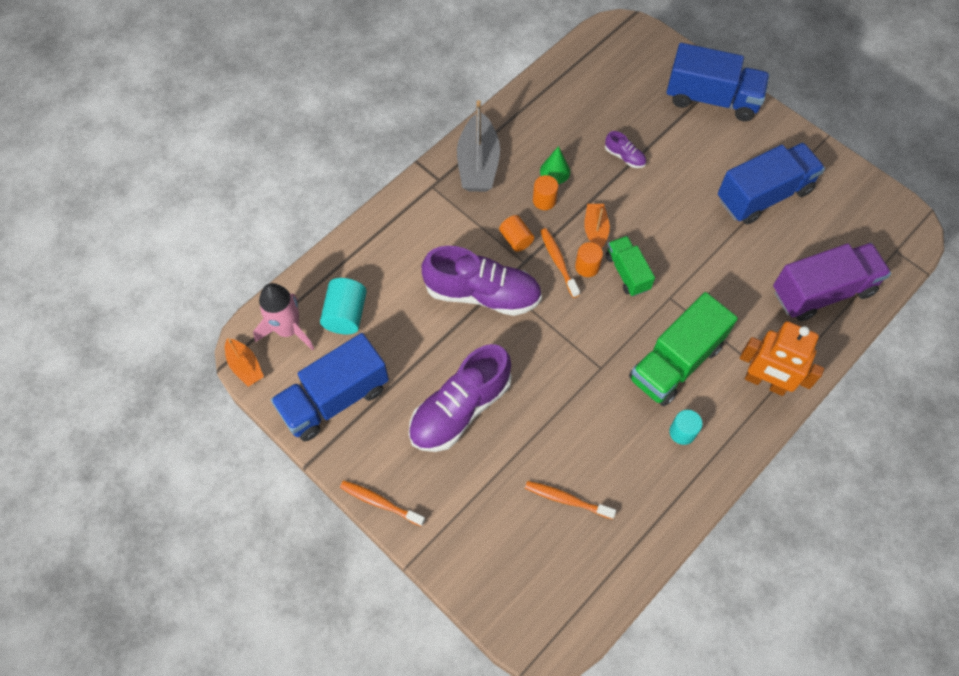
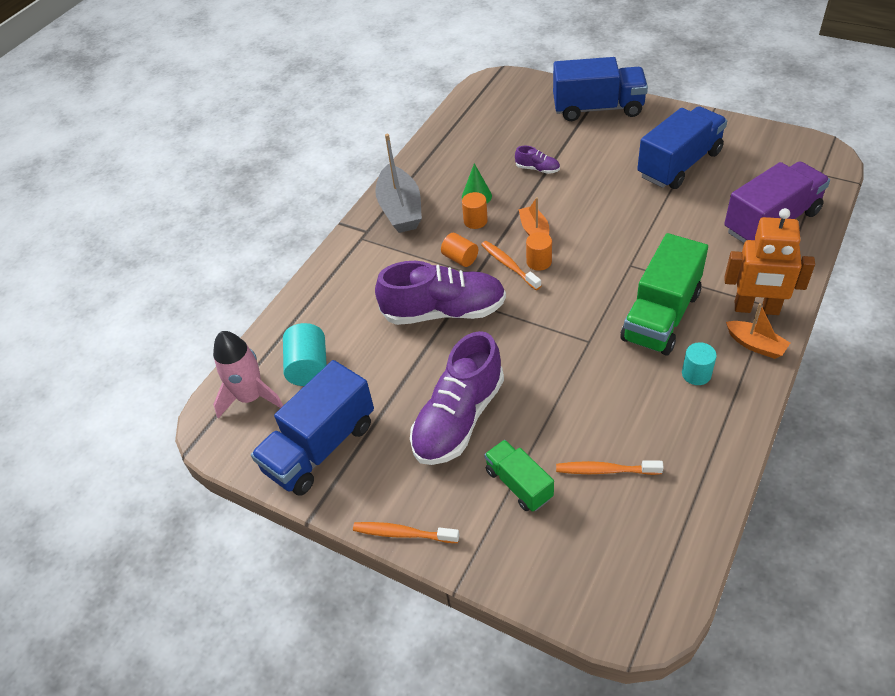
camera: 10 degrees left, 15 degrees down
orange boat [225,338,264,387] -> orange boat moved to [726,303,790,359]
green truck [606,236,655,296] -> green truck moved to [484,440,554,512]

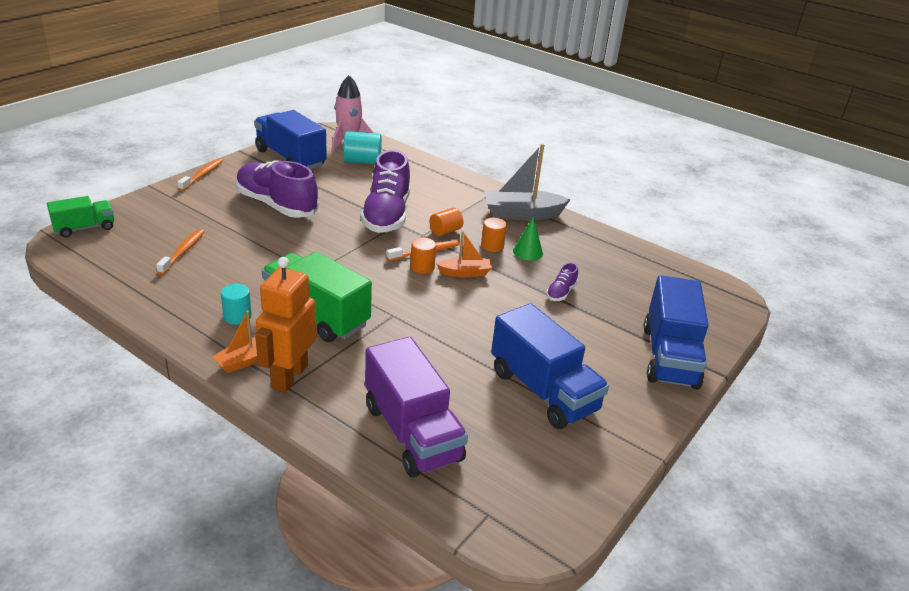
camera: 90 degrees right, 15 degrees down
green truck [484,440,554,512] -> green truck moved to [47,196,114,237]

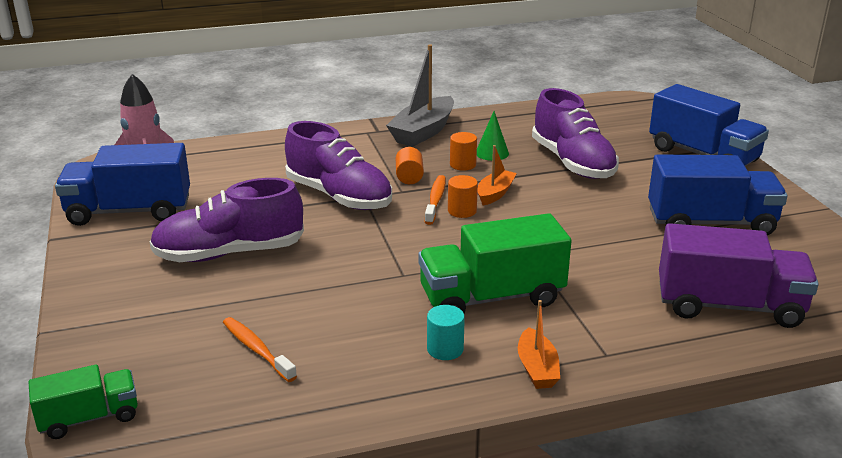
camera: 50 degrees left, 5 degrees down
green truck [47,196,114,237] -> green truck turned 60 degrees clockwise [28,364,138,439]
orange toothbrush [177,158,223,191] -> none
orange robot [255,257,316,393] -> none
turquoise cylinder [343,131,382,164] -> none
purple shoe [546,263,578,301] -> purple shoe [532,88,619,179], size x2.35

